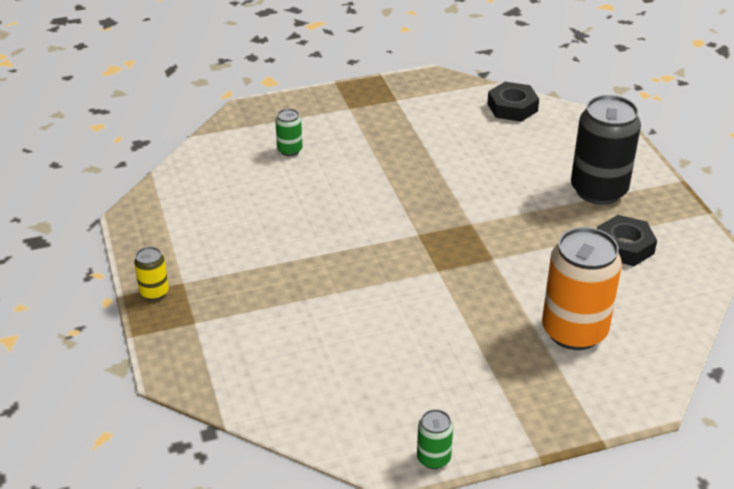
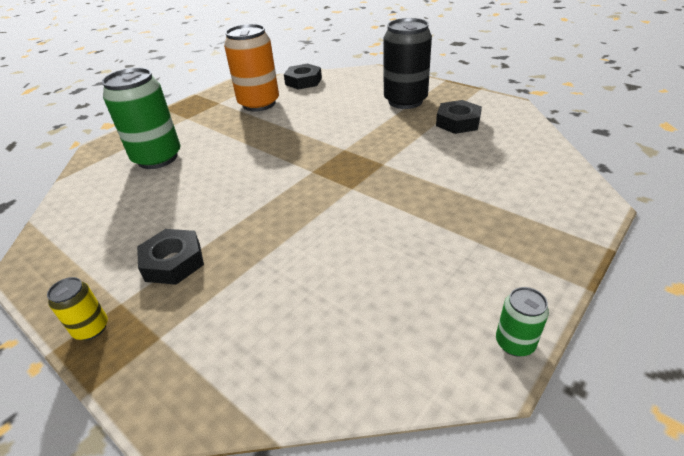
camera: 30 degrees left, 0 degrees up
green can [275,109,302,156] -> green can [102,68,181,169], size x2.18
orange can [542,227,622,350] -> orange can moved to [224,24,279,112]
none -> black nut [137,229,204,285]

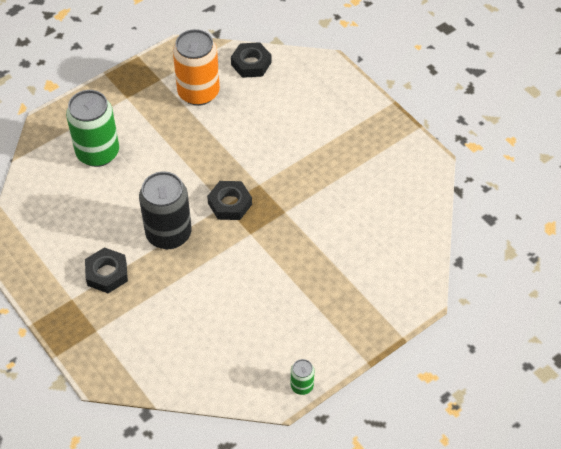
camera: 10 degrees right, 15 degrees up
yellow can [47,277,108,340] -> none
black can [384,18,432,109] -> black can moved to [139,171,192,249]
black nut [436,100,482,134] -> black nut moved to [207,181,252,220]

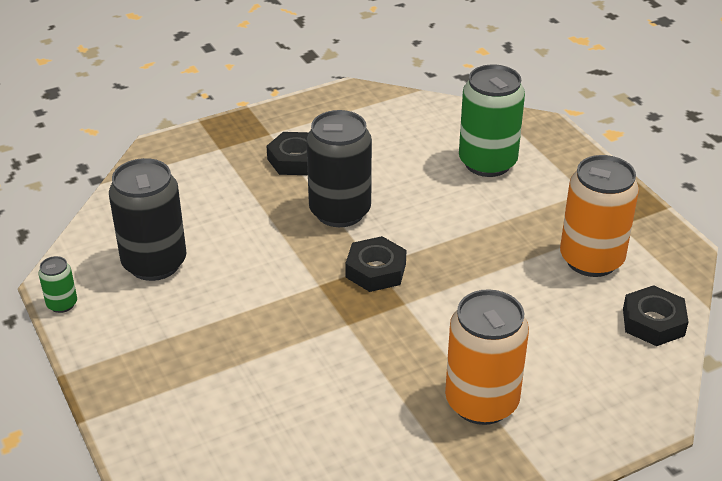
camera: 100 degrees right, 15 degrees down
none -> black can [109,158,186,281]
none -> orange can [445,289,529,425]

